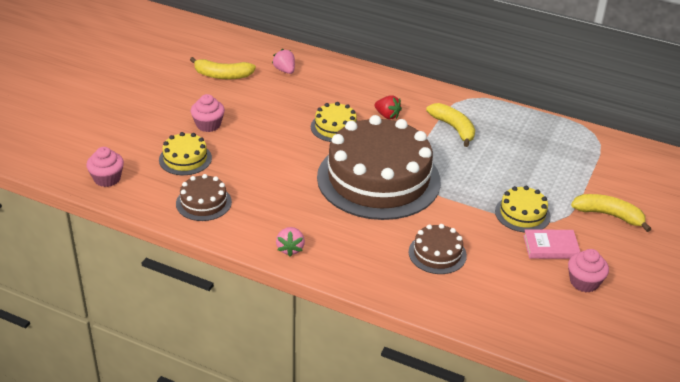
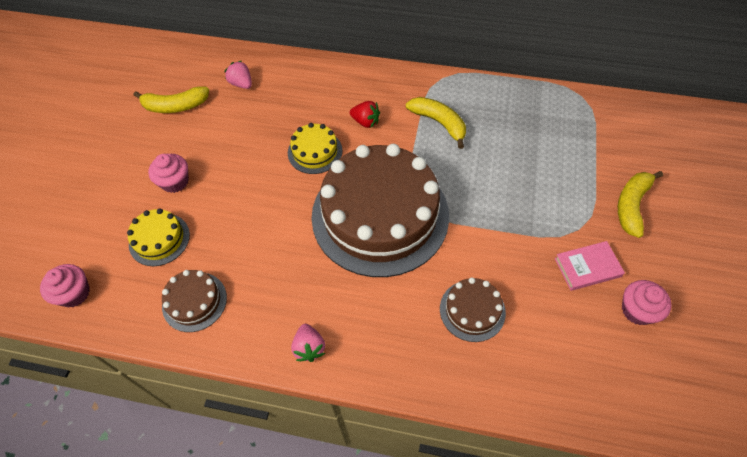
camera: 10 degrees left, 20 degrees up
yellow cake [495,186,551,232] -> none
yellow banana [571,194,651,232] -> yellow banana turned 75 degrees counterclockwise [618,171,663,238]

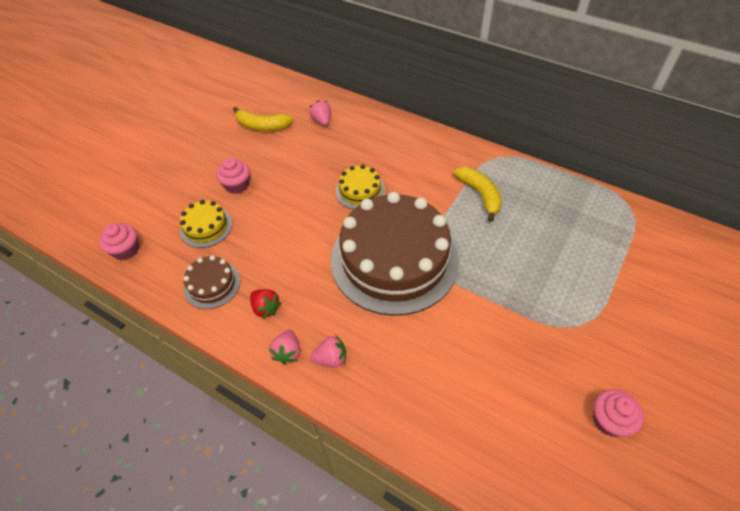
camera: 20 degrees right, 5 degrees down
red strawberry [350,101,380,128] -> red strawberry moved to [250,289,281,319]
brown cake [440,277,506,342] -> none
pink book [555,241,625,291] -> none
yellow banana [618,171,663,238] -> none
none -> pink strawberry [310,336,346,367]

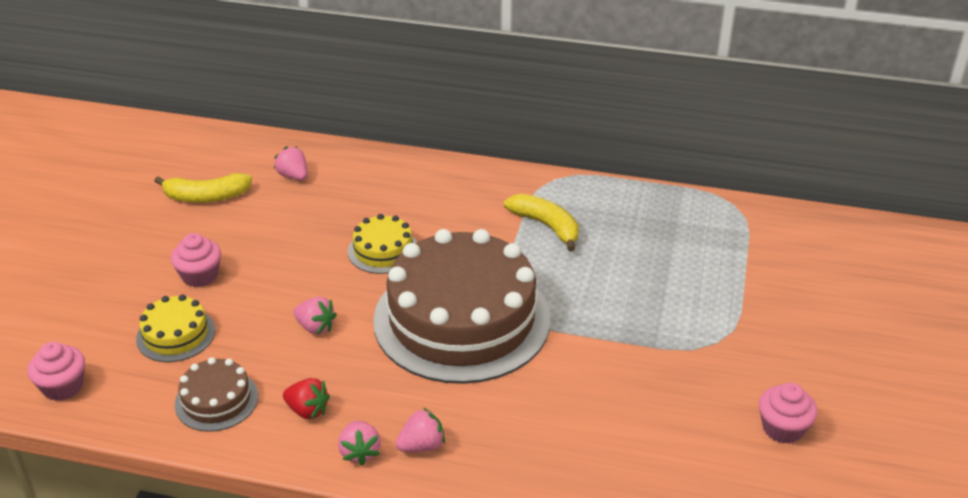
camera: 20 degrees left, 15 degrees down
none -> pink strawberry [293,297,337,335]

